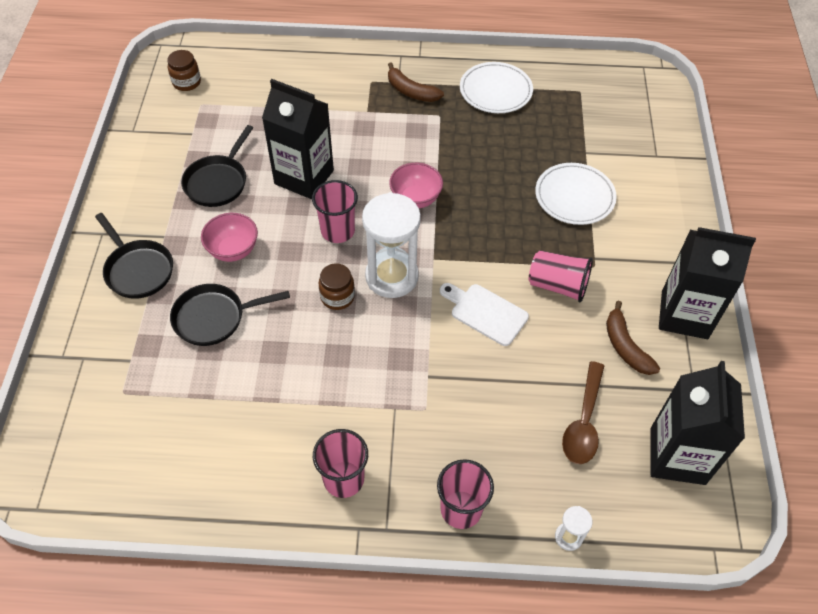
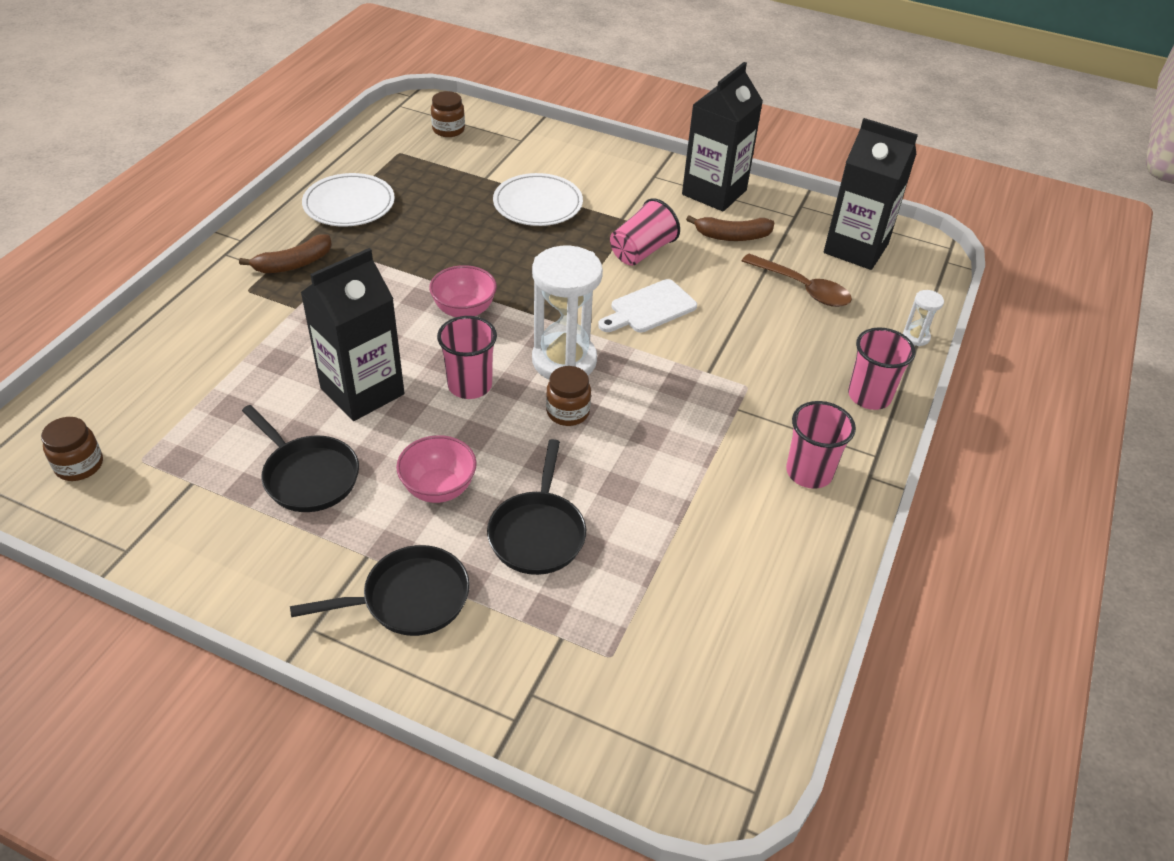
camera: 70 degrees left, 10 degrees down
none -> brown jar [431,91,465,137]

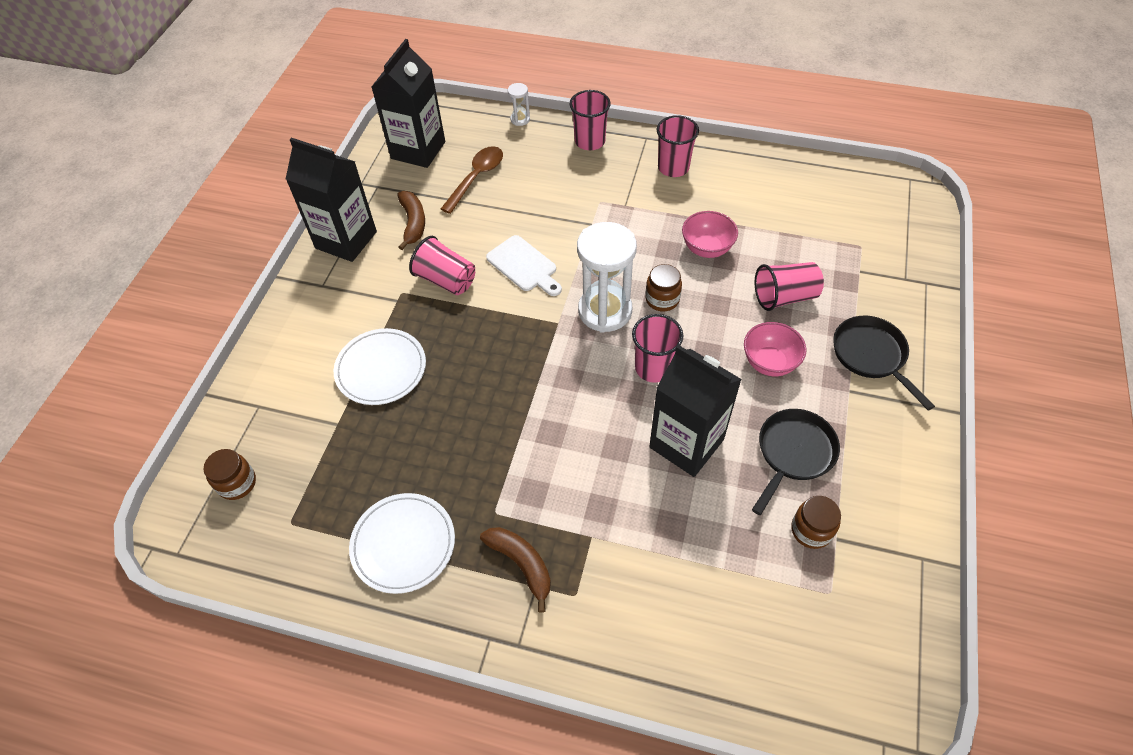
camera: 95 degrees left, 10 degrees up
brown jar [41,417,103,481] -> brown jar moved to [791,496,841,549]
pink bowl [429,265,497,317] -> pink bowl moved to [682,211,738,258]
black pan [487,439,586,575] -> pink cup [755,262,824,311]

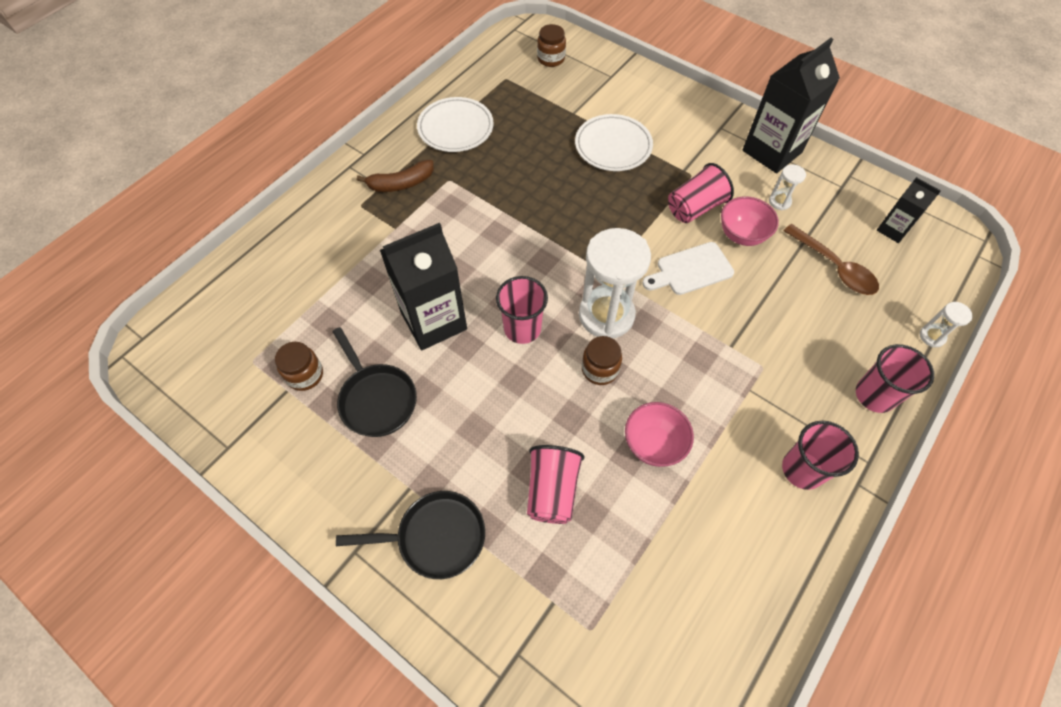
camera: 110 degrees right, 5 degrees up
black carton [372,39,445,168] -> black carton [877,177,941,243], size x0.52
brown banana [398,191,425,250] -> white hourglass [769,164,806,210]
pink bowl [744,322,806,376] -> pink bowl moved to [721,196,779,246]

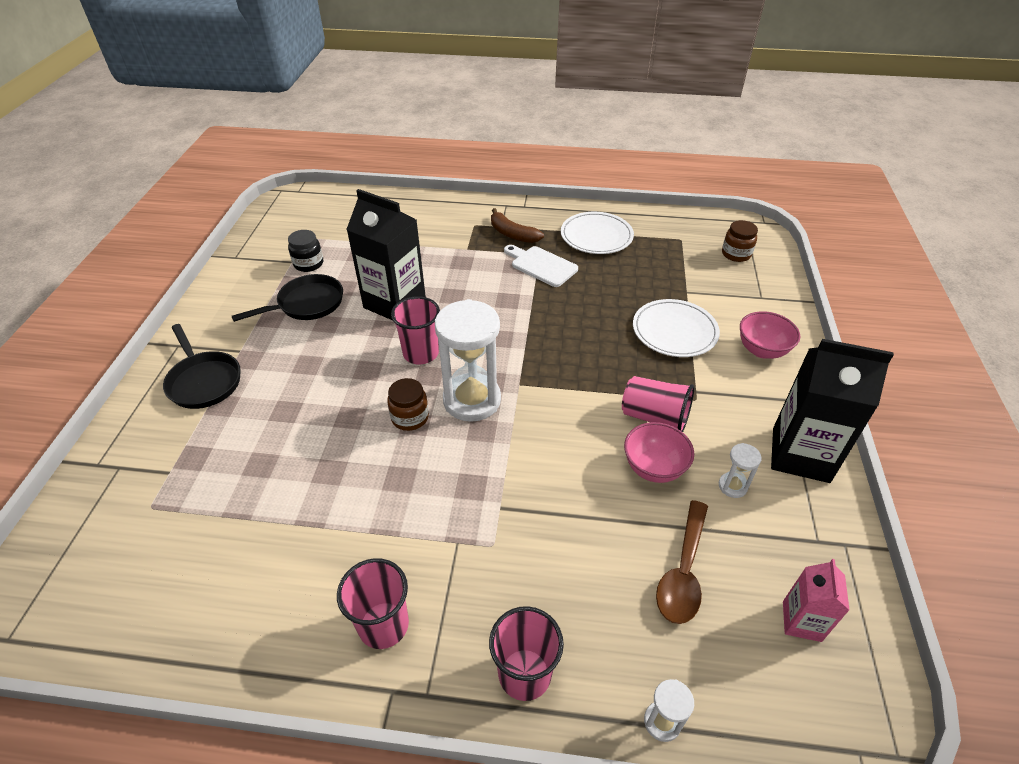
camera: 60 degrees right, 15 degrees down
brown jar [275,342,323,391] -> black jar [288,230,323,272]
black pan [333,327,417,437] -> black pan turned 150 degrees counterclockwise [232,274,343,322]
pink cup [527,445,584,524] -> none
pink bowl [625,402,694,467] -> pink bowl moved to [740,311,800,359]
white cutting board [642,242,734,295] -> white cutting board moved to [504,245,578,287]
black carton [877,177,941,243] -> pink carton [783,559,850,642]

